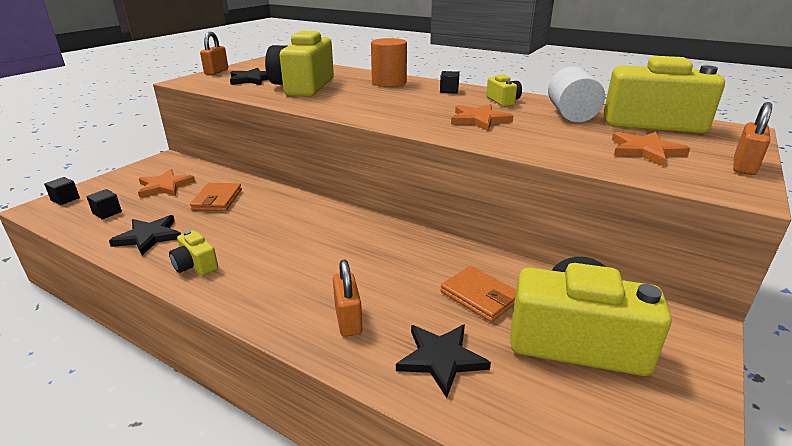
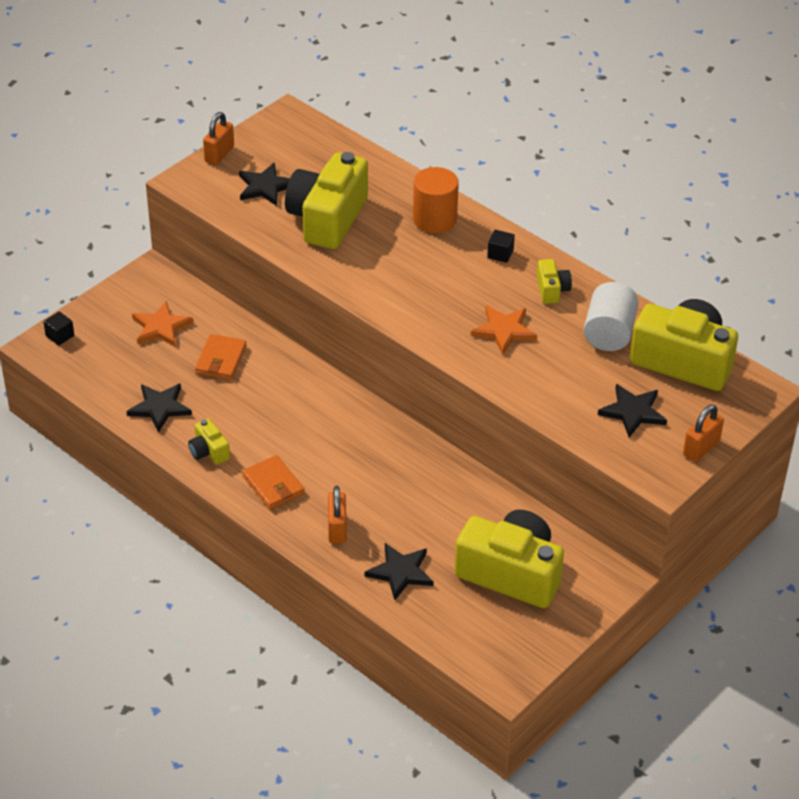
camera: 10 degrees right, 15 degrees up
black cube [87,189,122,219] -> none
orange wallet [440,266,516,322] -> orange wallet moved to [242,455,305,510]
orange star [612,132,690,166] -> black star [598,384,667,437]

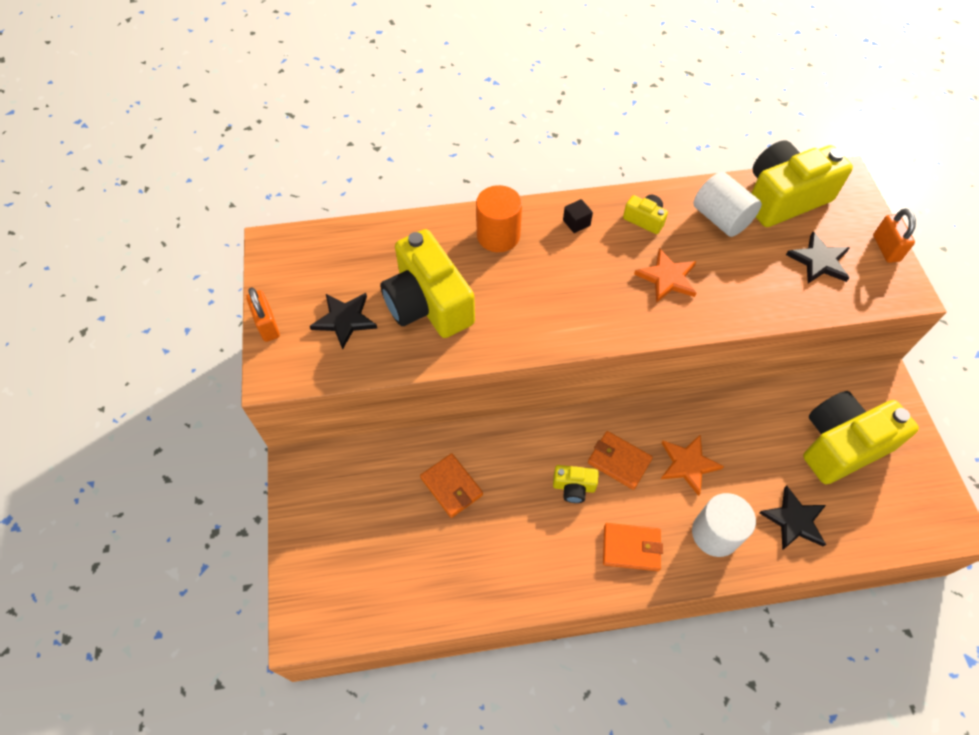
camera: 50 degrees left, 15 degrees up
black cube [43,311,74,346] -> none
black star [127,383,192,432] -> none
orange star [132,301,193,347] -> orange star moved to [661,434,724,496]
yellow camera [188,418,230,465] -> yellow camera moved to [553,465,599,503]
orange padlock [328,486,347,544] -> white cylinder [692,493,756,557]
none -> orange wallet [588,431,653,490]

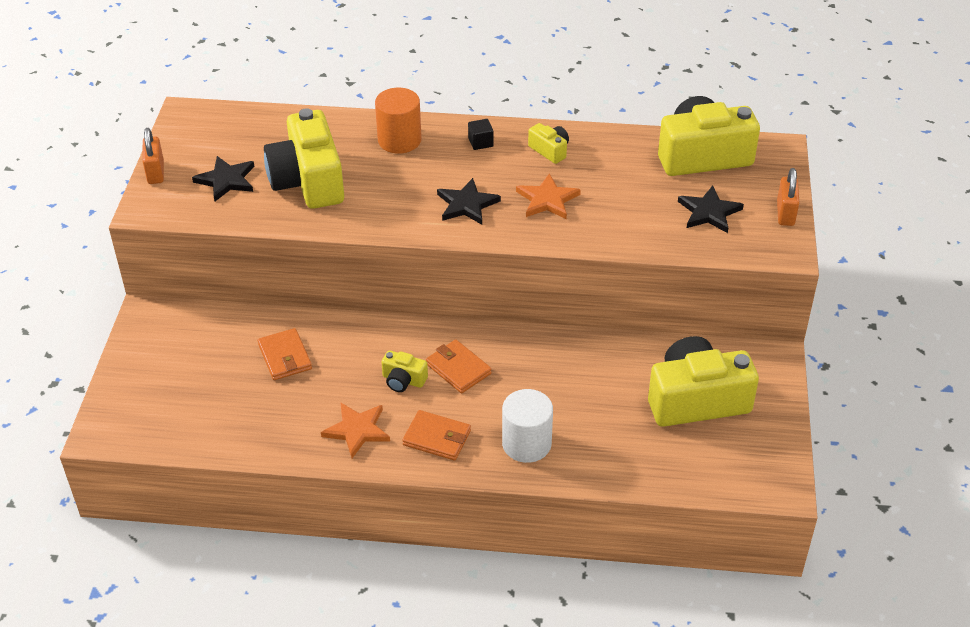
camera: 15 degrees right, 15 degrees down
orange star [661,434,724,496] -> orange star moved to [321,402,390,458]
white cylinder [693,172,762,237] -> none
black star [760,485,826,550] -> black star moved to [437,178,501,225]

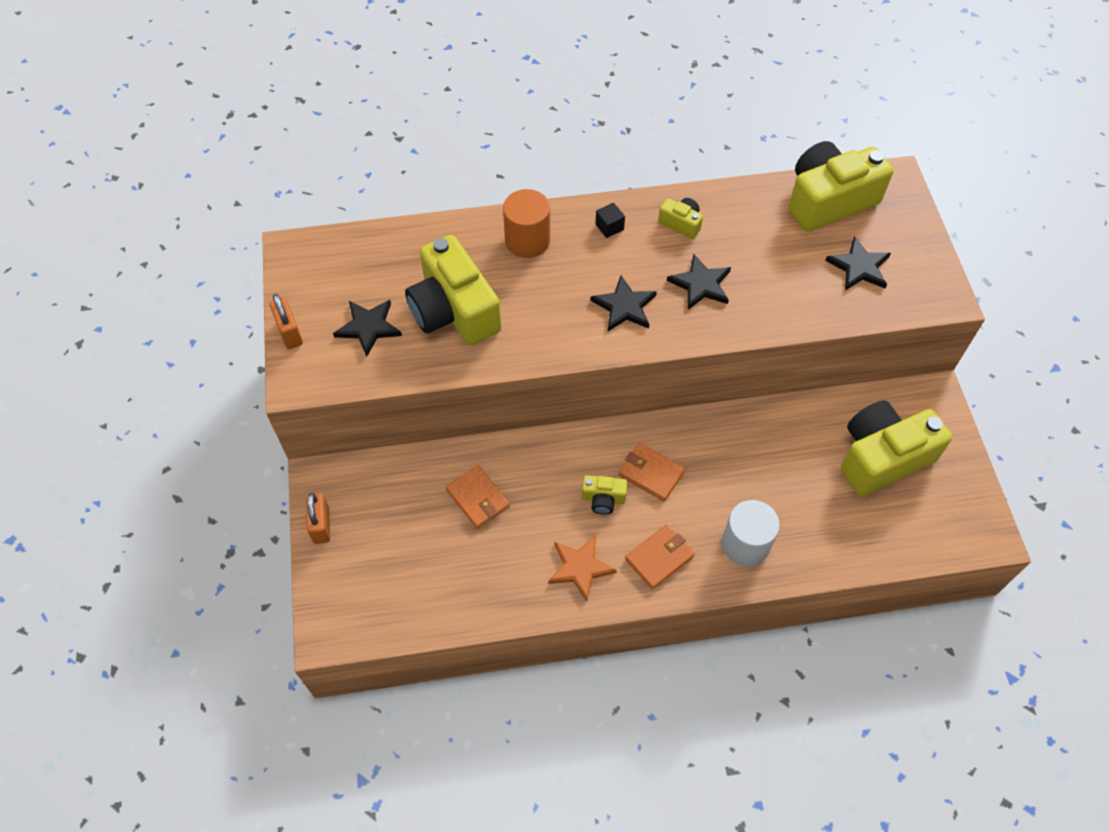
camera: 15 degrees left, 15 degrees up
orange wallet [402,410,471,461] -> orange wallet turned 45 degrees counterclockwise [625,524,695,589]
orange star [516,173,581,219] -> black star [667,254,731,310]
orange padlock [777,168,799,226] -> orange padlock moved to [306,493,330,544]

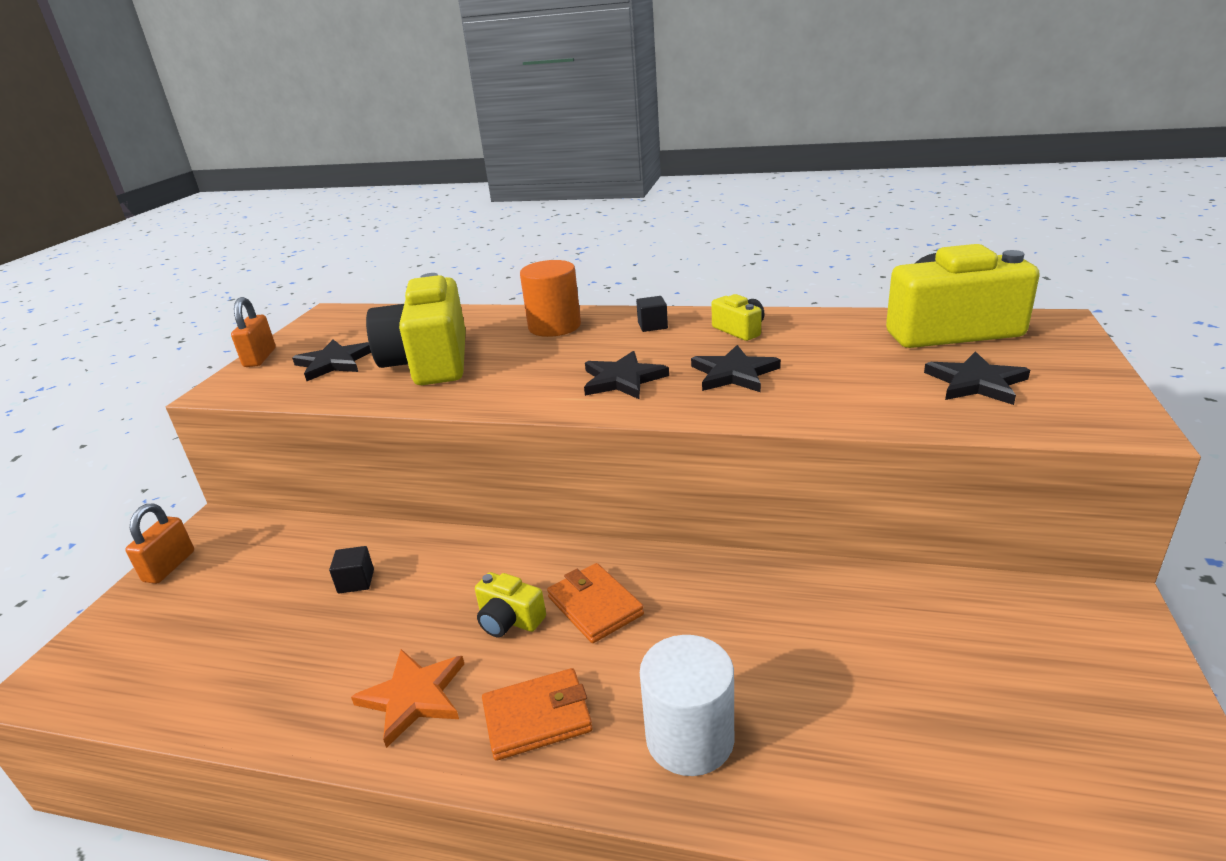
camera: 25 degrees right, 30 degrees down
orange wallet [446,465,510,529] -> black cube [329,546,374,594]
yellow camera [841,401,952,496] -> none

